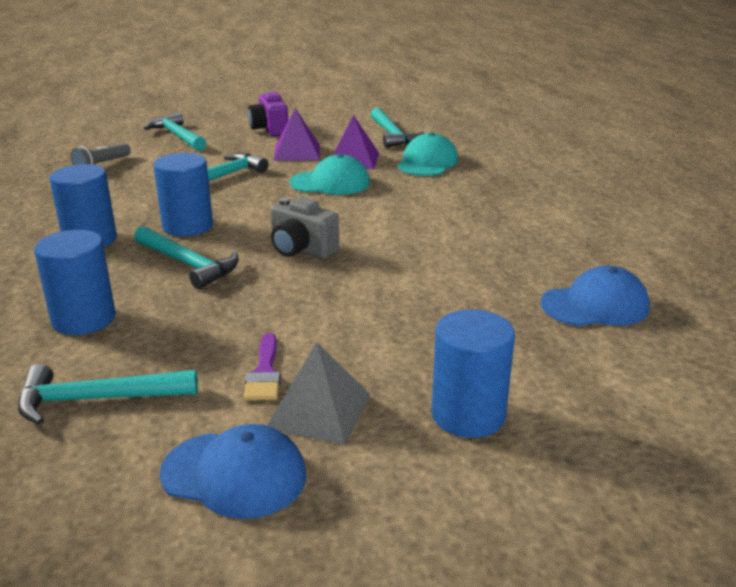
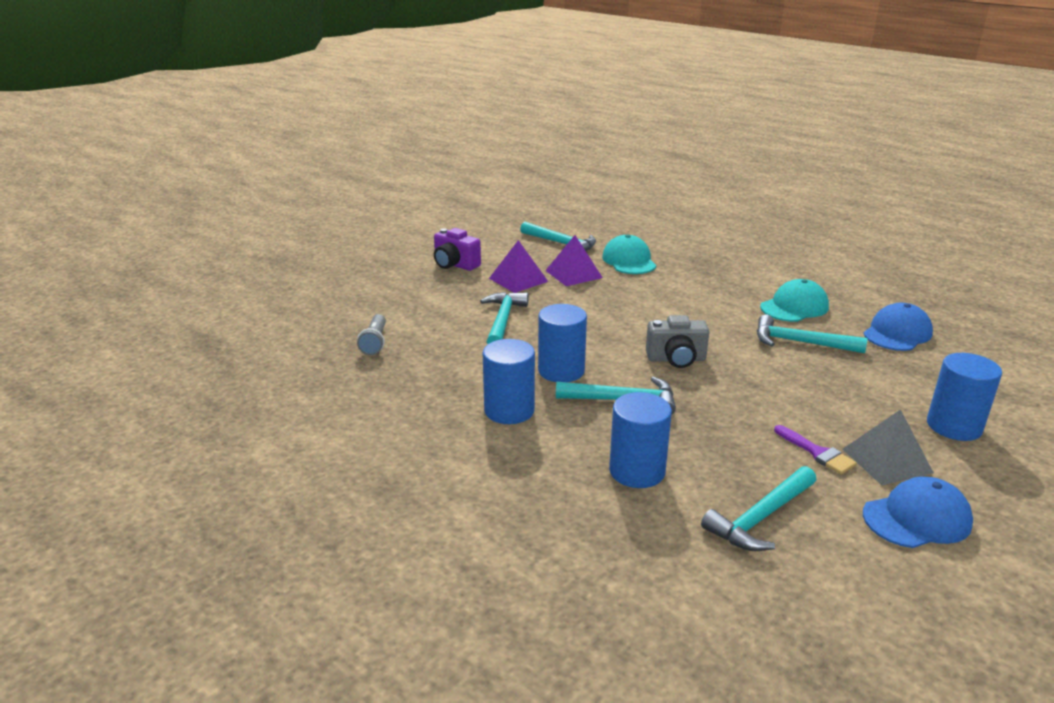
camera: 35 degrees left, 0 degrees up
turquoise hammer [144,112,206,151] -> turquoise hammer moved to [757,315,867,353]
turquoise cap [290,154,370,195] -> turquoise cap moved to [760,279,829,322]

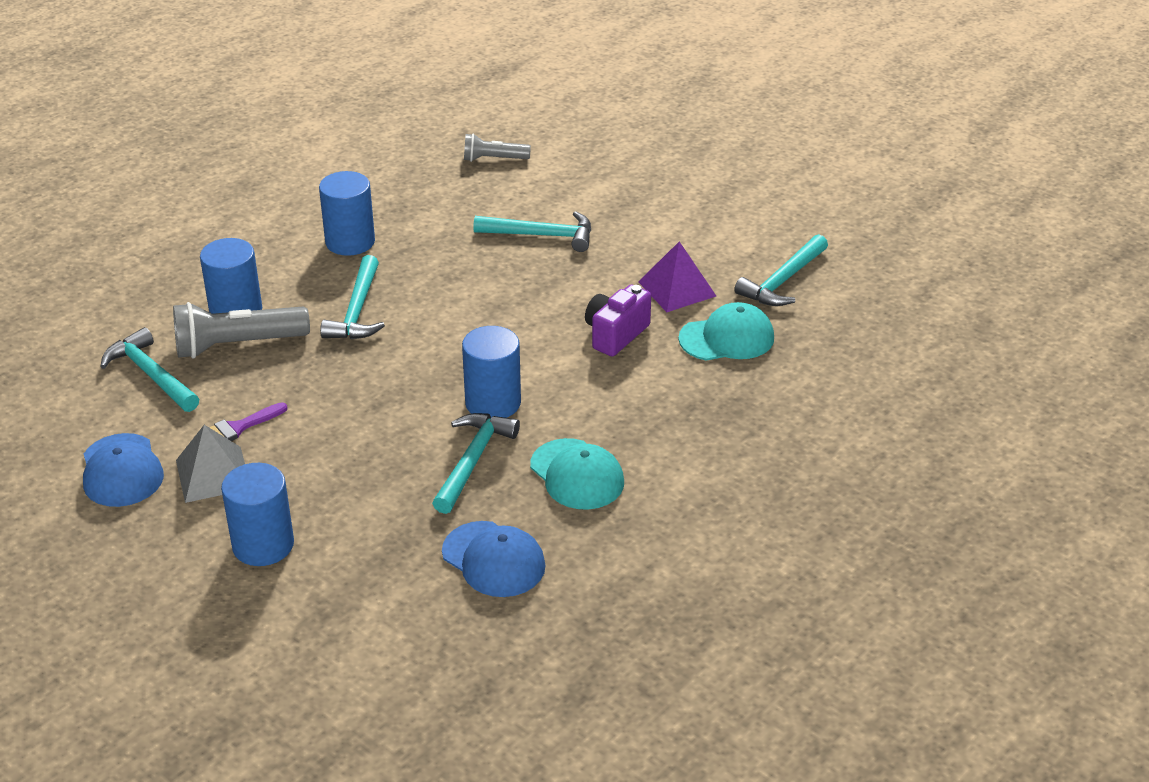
camera: 90 degrees right, 10 degrees up
purple camera [434,228,481,271] -> purple camera moved to [585,285,651,357]
purple pyramid [489,240,548,293] -> none
blue cylinder [538,304,587,382] -> blue cylinder moved to [462,326,521,418]
grey camera [646,315,709,368] -> none
none -> grey flashlight [173,302,310,359]

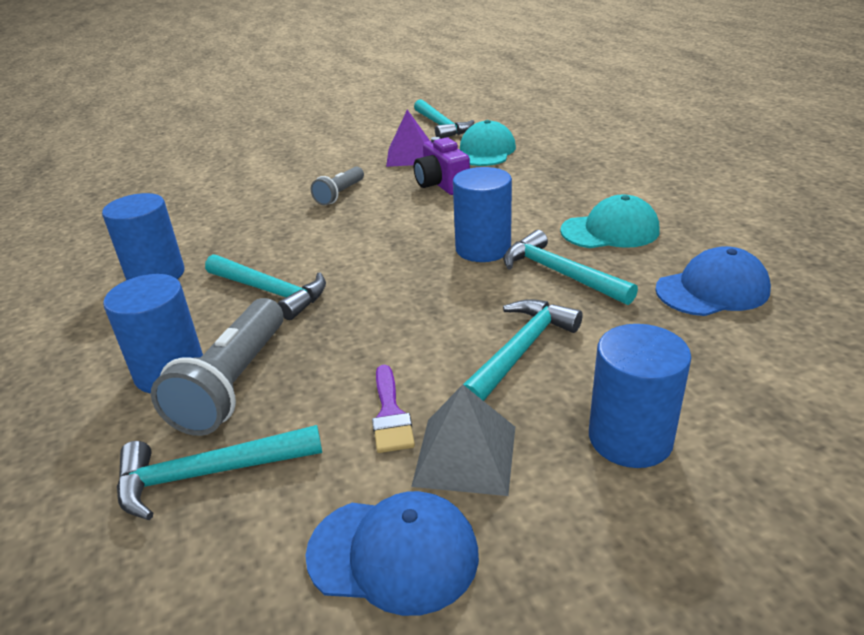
camera: 60 degrees left, 5 degrees down
grey flashlight [464,133,531,162] -> grey flashlight moved to [311,167,364,205]
turquoise hammer [473,211,591,252] -> turquoise hammer moved to [463,299,583,401]

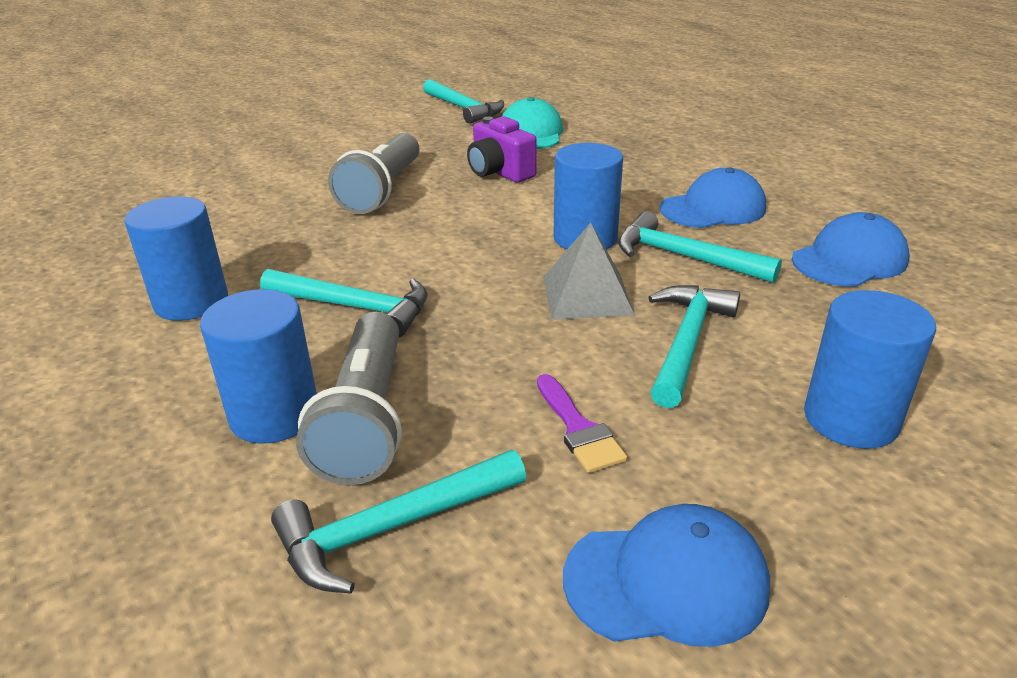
camera: 15 degrees left, 0 degrees up
grey flashlight [311,167,364,205] -> grey flashlight [328,133,419,214], size x1.72
purple pyramid [386,110,430,167] -> none
grey pyramid [411,385,515,496] -> grey pyramid moved to [543,222,635,320]
turquoise cap [560,195,659,248] -> blue cap [660,167,766,228]

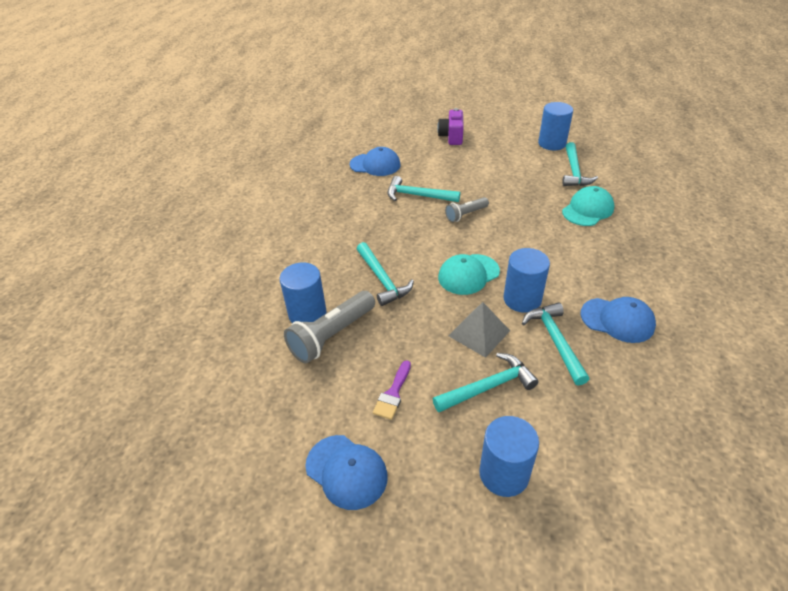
camera: 45 degrees right, 10 degrees up
blue cylinder [125,196,228,321] -> blue cylinder moved to [538,102,573,150]
turquoise hammer [271,450,526,593] -> turquoise hammer moved to [387,176,460,202]
grey flashlight [328,133,419,214] -> grey flashlight [445,197,489,222], size x0.58
purple camera [467,116,537,183] -> purple camera moved to [437,108,464,145]
blue cap [792,212,910,287] -> blue cap moved to [350,147,401,176]
none -> turquoise cap [438,254,500,295]

